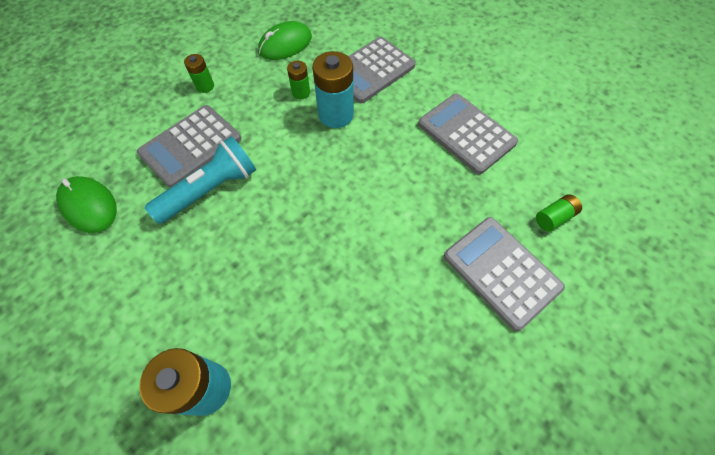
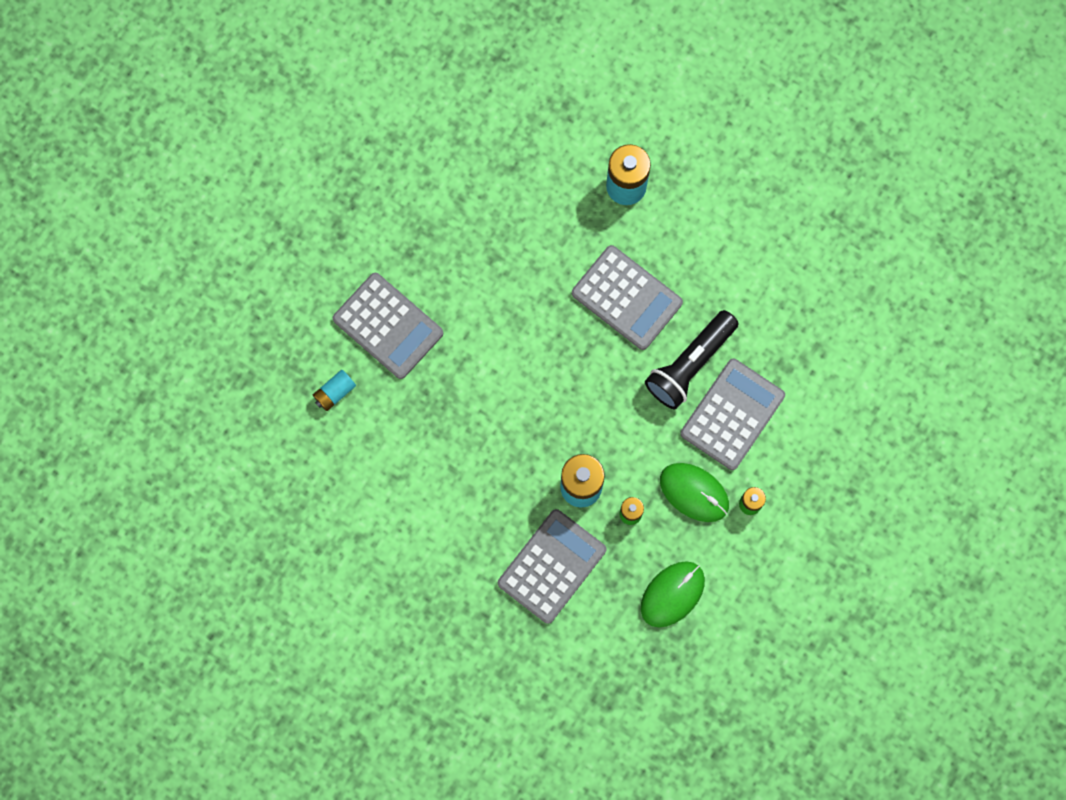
camera: 170 degrees right, 15 degrees up
green mouse [56,176,117,233] -> green mouse moved to [660,463,729,522]
turquoise flashlight [145,136,256,224] -> black flashlight [645,310,739,409]
grey calculator [418,94,518,174] -> grey calculator moved to [572,245,683,350]
green battery [536,194,582,232] -> turquoise battery [313,370,356,411]

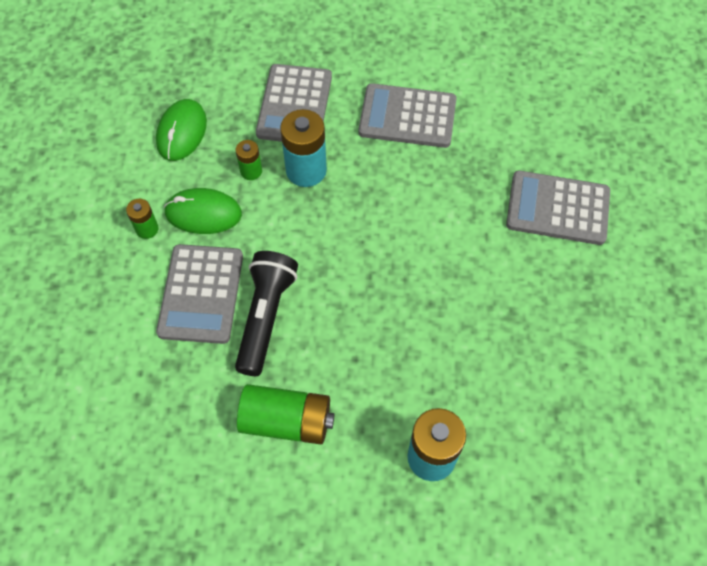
camera: 150 degrees right, 15 degrees down
turquoise battery [313,370,356,411] -> none
grey calculator [572,245,683,350] -> grey calculator moved to [359,83,456,148]
none -> green battery [237,384,335,444]

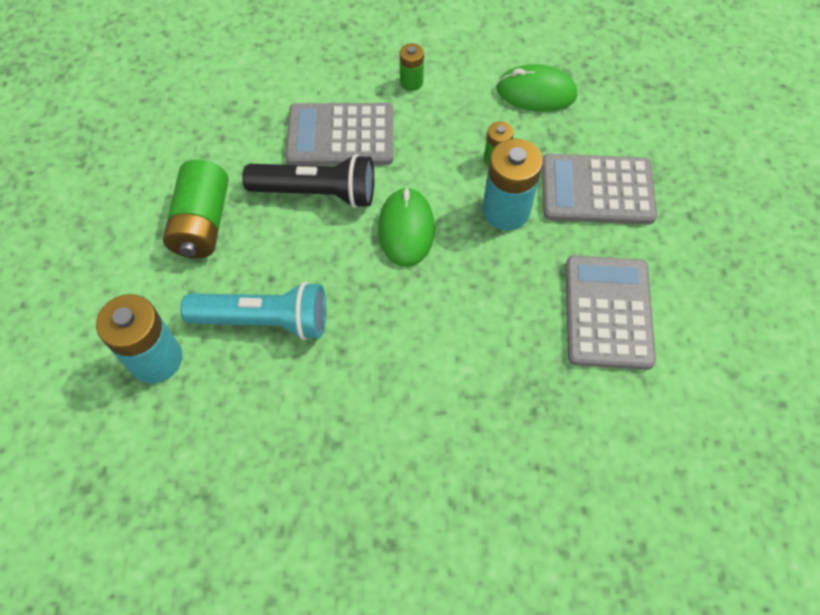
camera: 85 degrees right, 0 degrees up
green mouse [164,188,242,234] -> green mouse moved to [378,187,435,267]
grey calculator [506,170,610,245] -> none
none -> turquoise flashlight [180,282,326,340]

